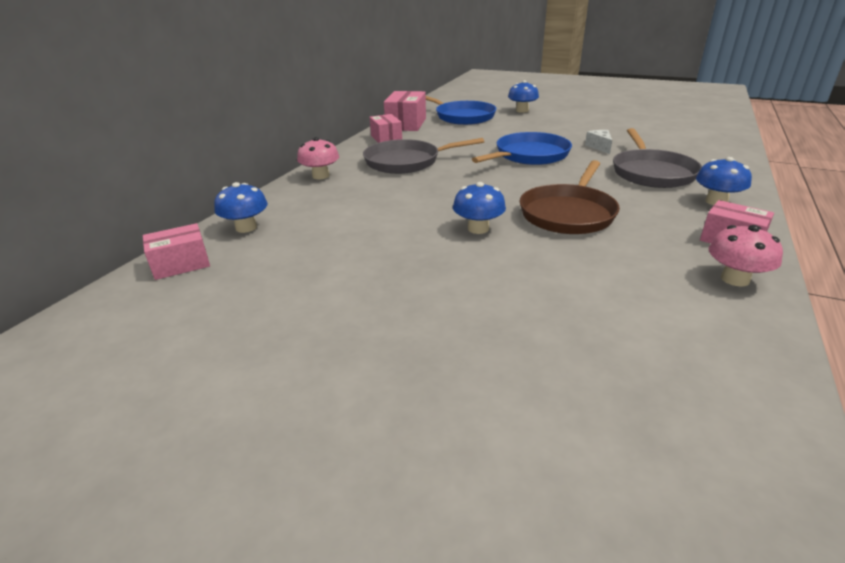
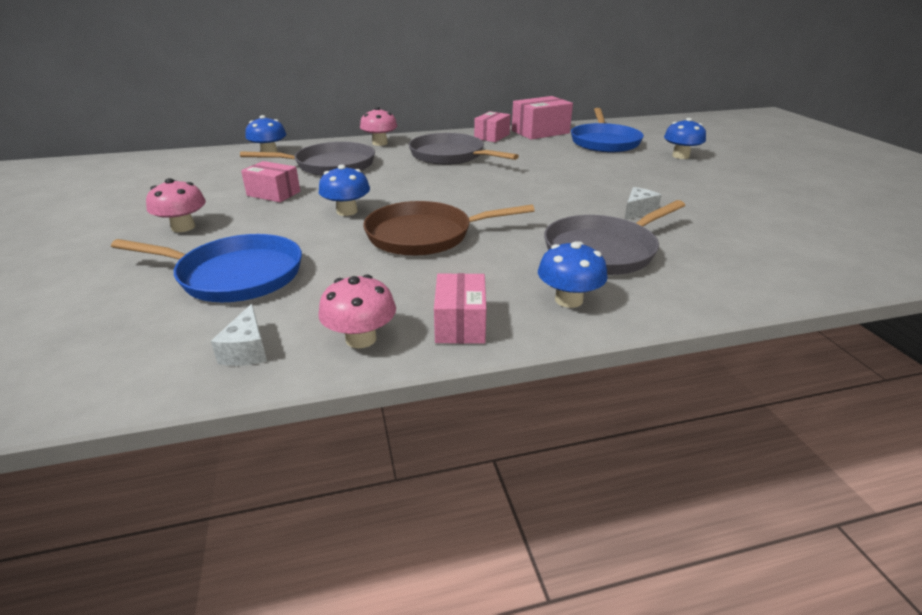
camera: 50 degrees right, 0 degrees up
pink box [143,223,210,280] -> pink box moved to [241,161,300,202]
blue pan [472,132,572,165] -> blue pan moved to [111,234,302,302]
none -> pink mushroom [146,178,206,232]
none -> white cheese [211,303,267,366]
none -> grey pan [240,142,375,176]

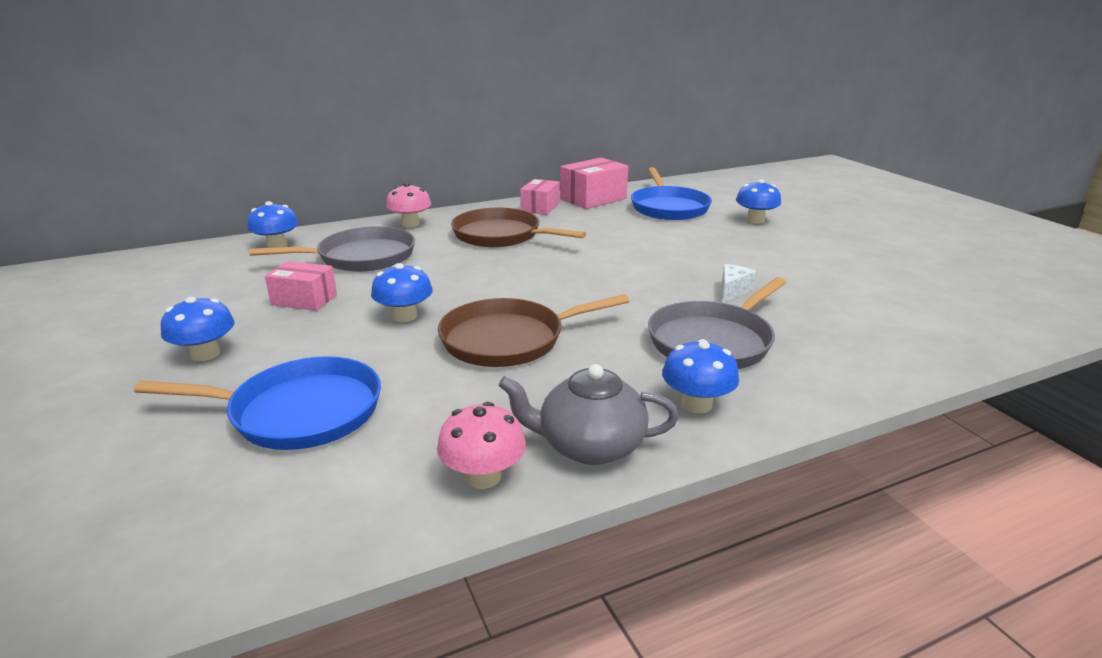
camera: 10 degrees left, 5 degrees down
pink mushroom [146,178,206,232] -> blue mushroom [161,297,235,361]
white cheese [211,303,267,366] -> none
grey pan [409,133,519,165] -> brown pan [451,208,586,248]
pink box [434,273,486,344] -> grey teapot [498,364,679,465]

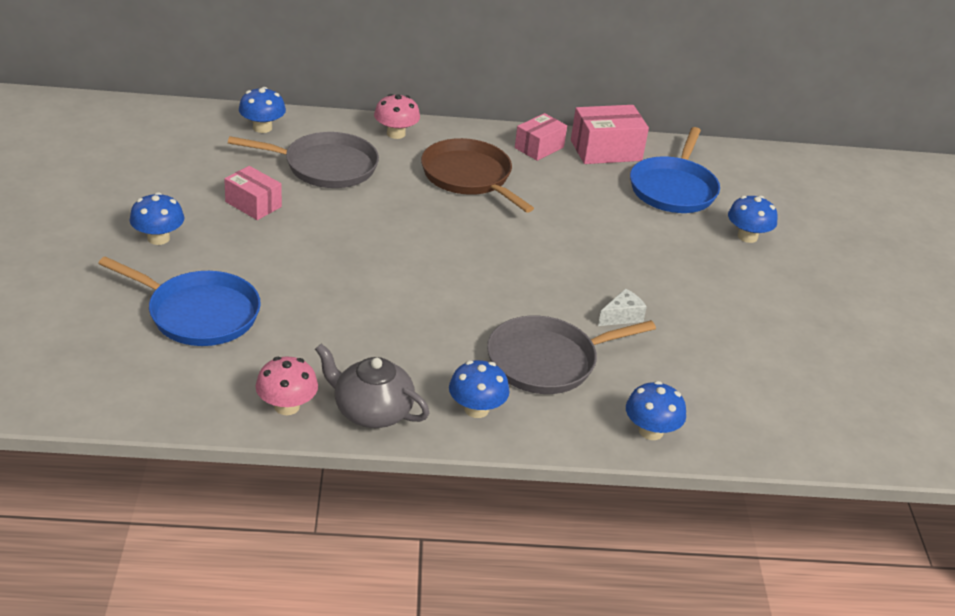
camera: 20 degrees right, 10 degrees up
blue mushroom [371,263,433,322] -> blue mushroom moved to [626,381,686,440]
brown pan [438,294,630,367] -> none

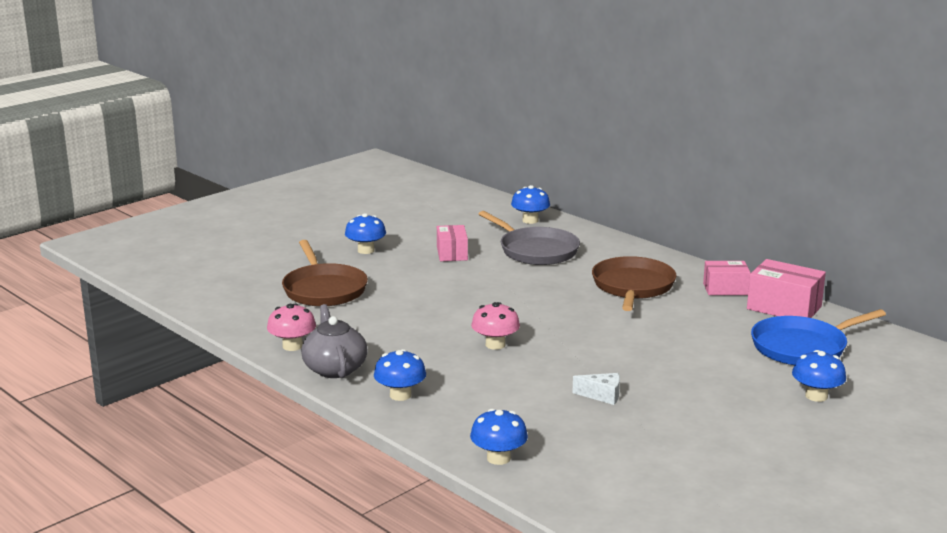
camera: 50 degrees right, 15 degrees down
blue pan [98,257,261,346] -> brown pan [282,240,368,307]
pink mushroom [374,94,420,139] -> pink mushroom moved to [471,302,520,350]
grey pan [487,316,656,394] -> none

